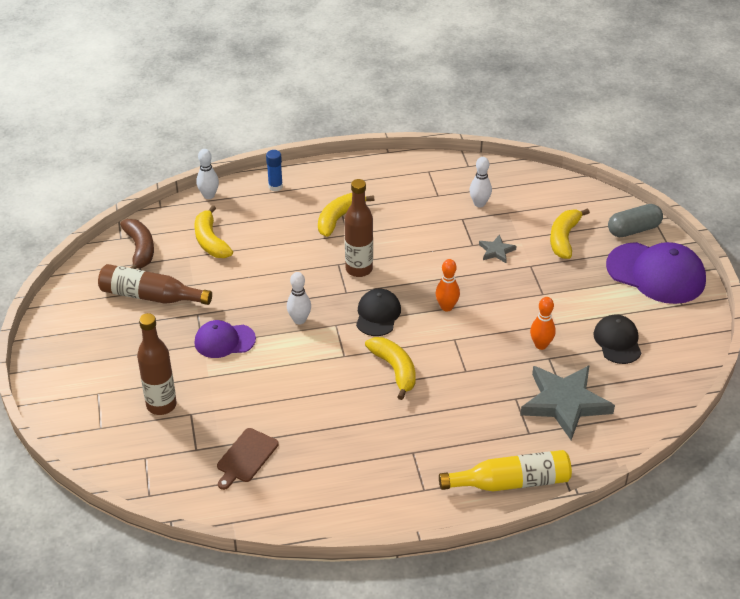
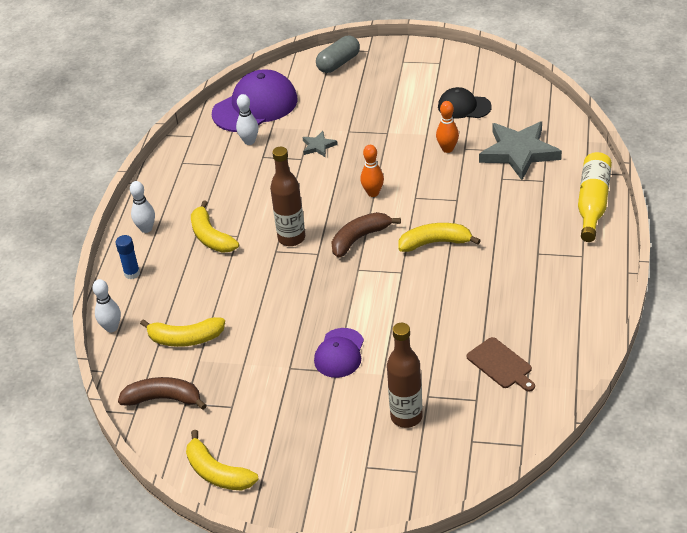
camera: 65 degrees left, 0 degrees up
brown bottle [98,264,212,305] -> none
white bowling pin [287,272,311,325] -> white bowling pin moved to [130,181,155,233]
black cap [356,289,401,336] -> brown banana [331,212,401,258]
yellow banana [550,208,590,259] -> yellow banana moved to [186,430,259,490]
purple cap [606,242,706,304] -> purple cap moved to [212,69,297,132]
grey capsule [608,204,663,237] -> grey capsule turned 45 degrees clockwise [316,36,360,73]

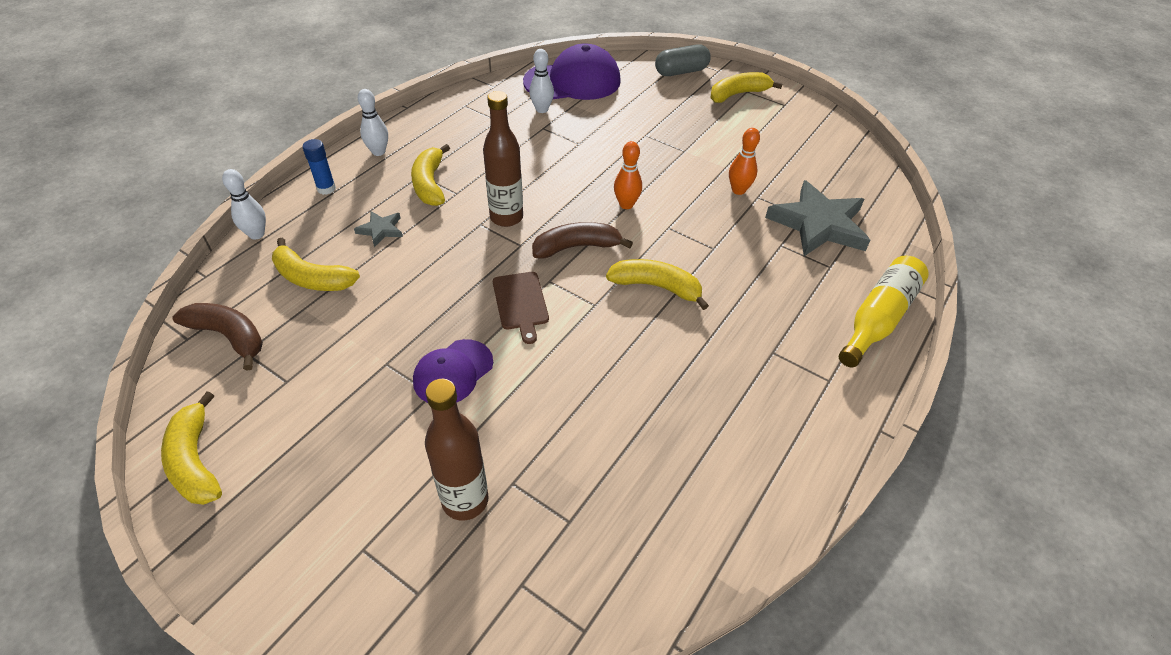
camera: 20 degrees right, 5 degrees up
grey star [302,131,338,157] -> grey star moved to [354,211,403,247]
black cap [438,87,492,118] -> none
brown cutting board [467,337,535,391] -> brown cutting board moved to [493,272,549,344]
none -> yellow banana [710,72,783,103]

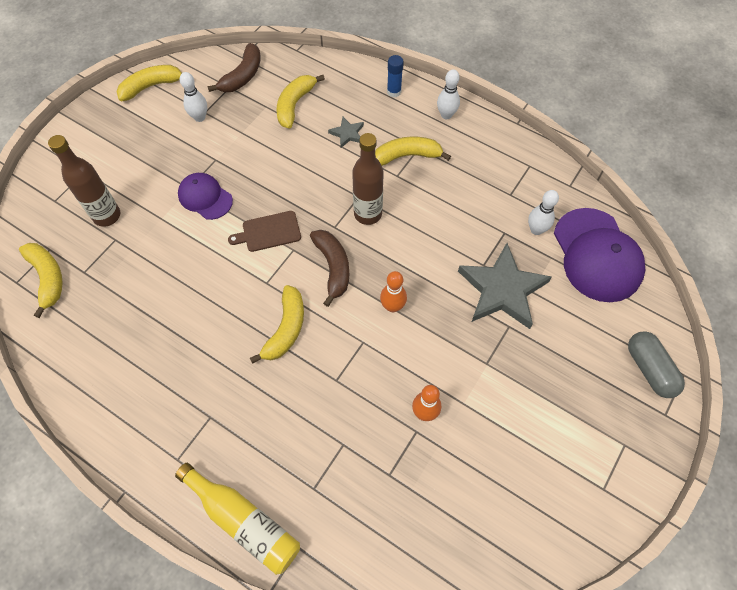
camera: 90 degrees right, 15 degrees up
white bowling pin [222,169,266,239] -> white bowling pin moved to [180,72,207,122]
yellow banana [710,72,783,103] -> yellow banana moved to [19,243,63,318]
grey star [765,180,870,256] -> grey star moved to [458,243,552,329]

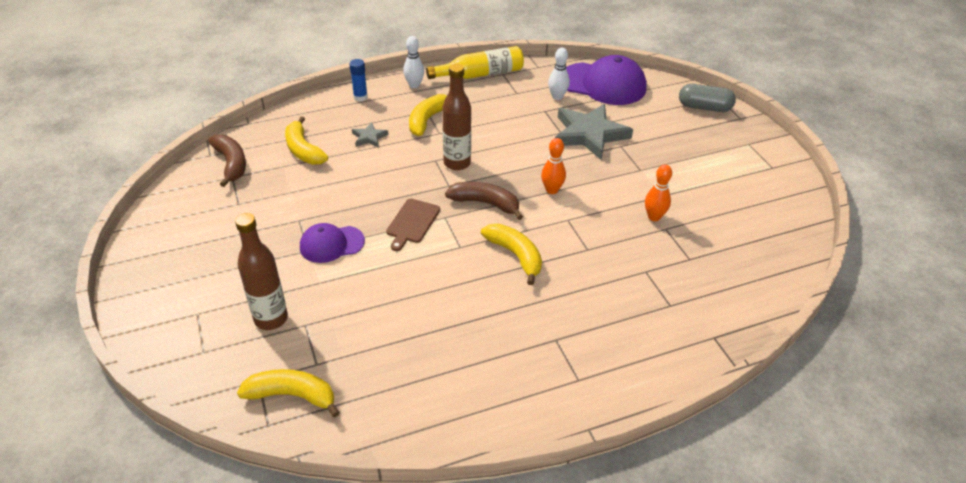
camera: 55 degrees left, 20 degrees down
yellow banana [116,65,182,101] -> none
yellow bottle [175,463,300,575] -> yellow bottle moved to [426,46,524,79]
white bowling pin [180,72,207,122] -> none

